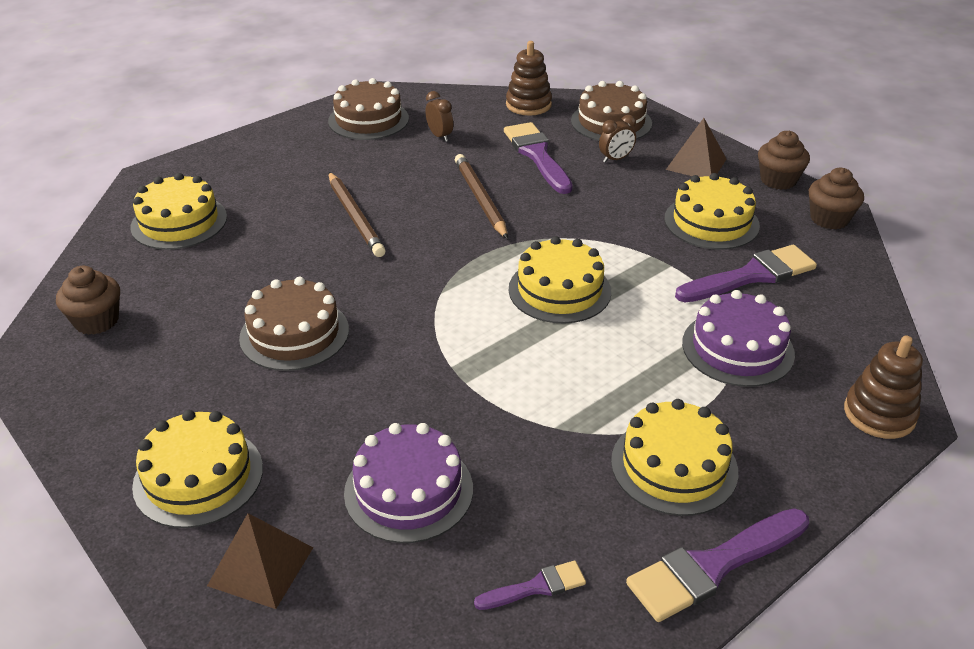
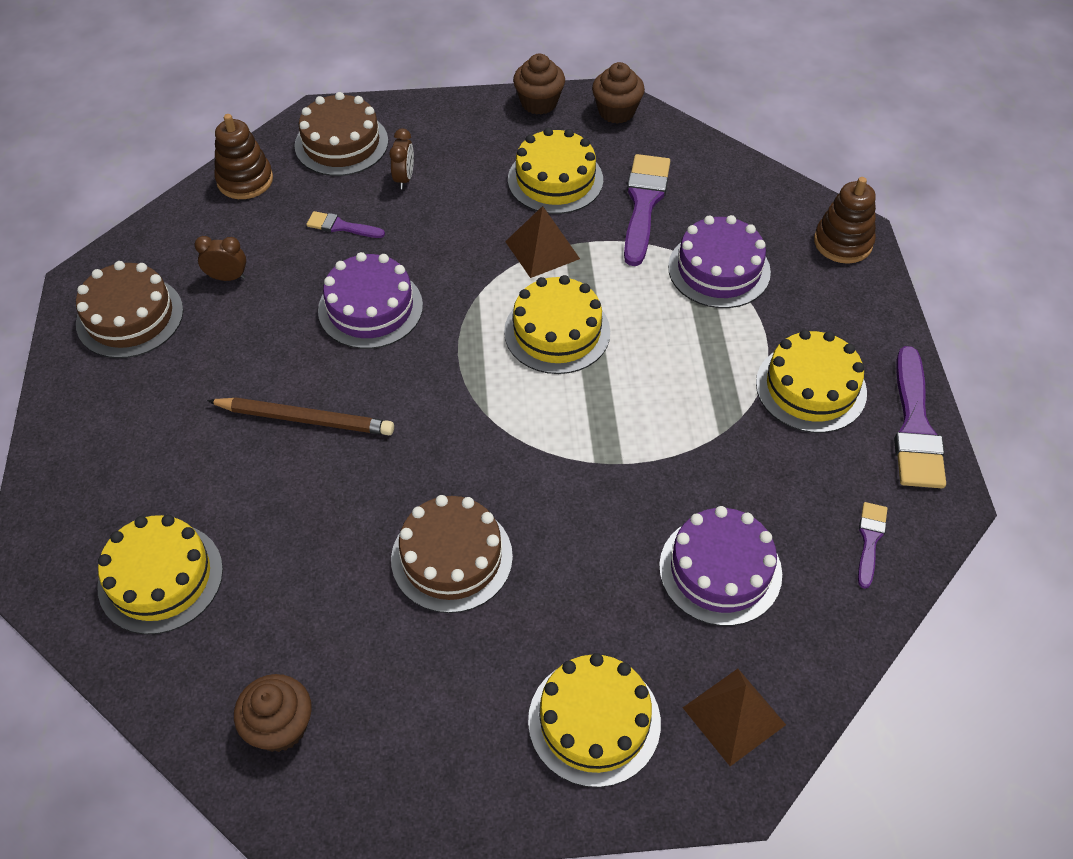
camera: 55 degrees left, 15 degrees up
brown pencil [455,154,508,239] -> purple cake [318,252,423,349]
purple brush [504,122,573,194] -> purple brush [306,211,385,238], size x0.53
brown pyramid [666,118,726,177] -> brown pyramid moved to [505,206,580,278]

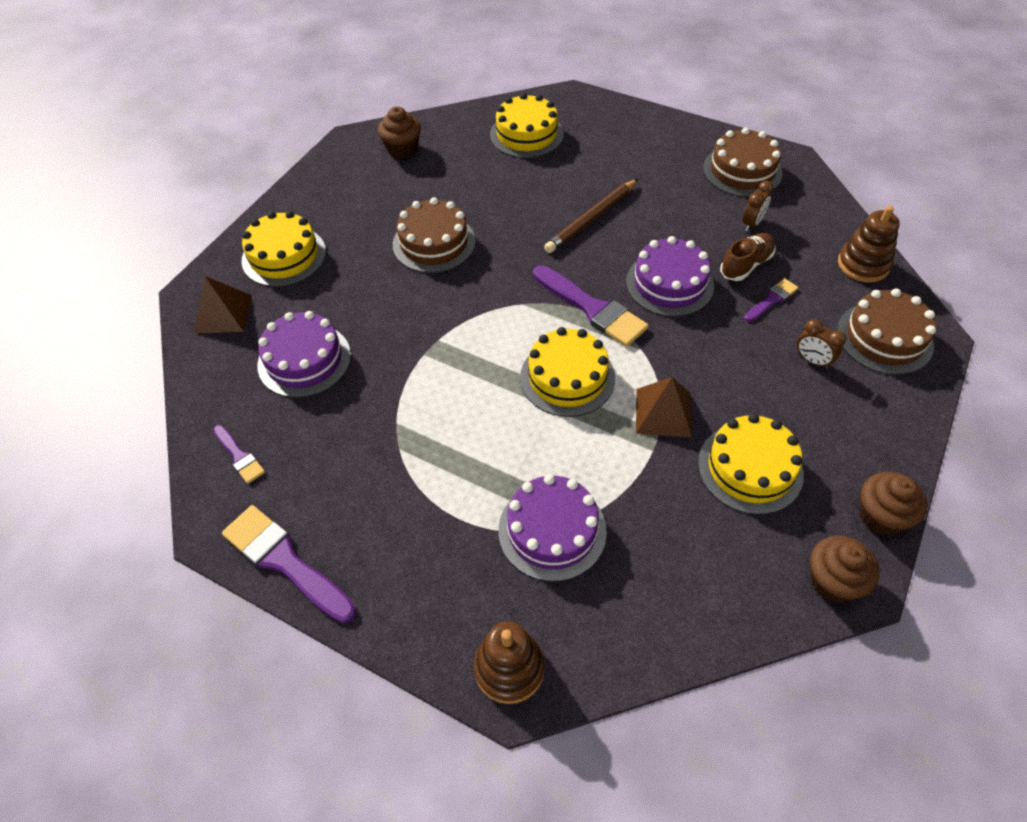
camera: 125 degrees right, 0 degrees up
purple brush [624,154,670,266] -> purple brush moved to [533,265,648,347]
yellow cake [756,330,867,433] -> none
none -> brown shoe [720,233,776,281]

